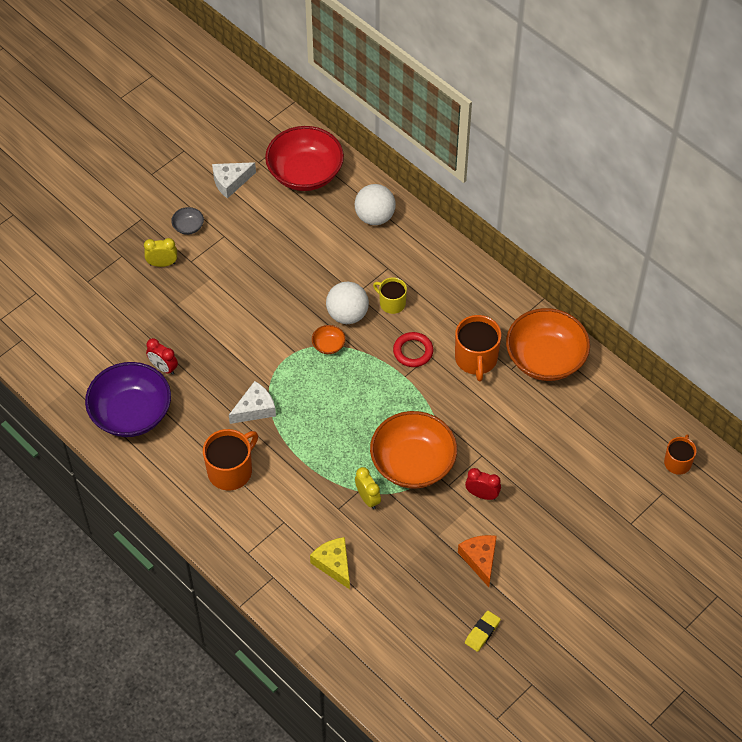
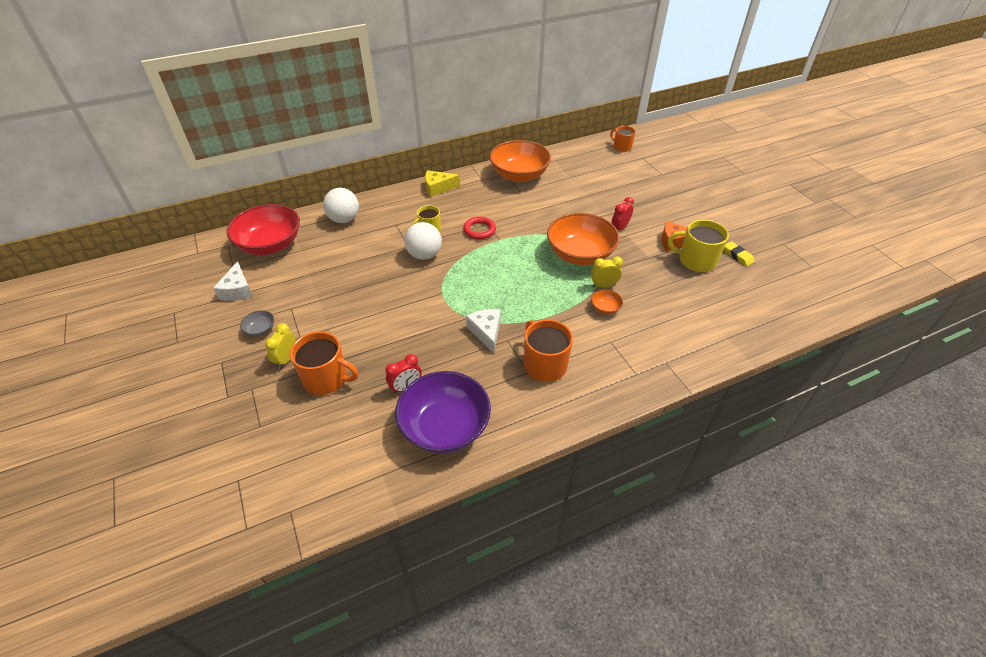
camera: 70 degrees left, 10 degrees down
yellow cheese [310,537,350,589] -> yellow cheese moved to [425,170,460,197]
orange bowl [312,325,346,354] -> orange bowl moved to [591,290,623,314]
orange mug [455,315,501,381] -> orange mug moved to [290,331,358,395]
none -> yellow mug [668,220,729,272]

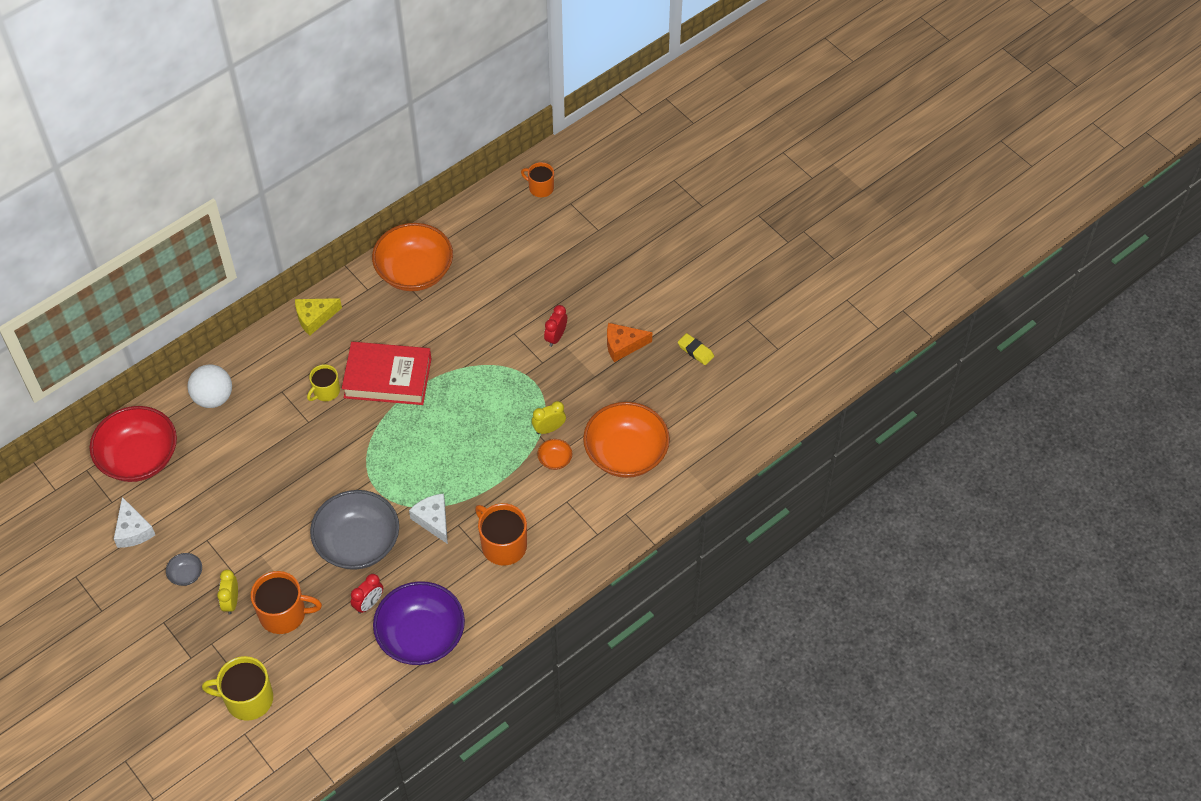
camera: 15 degrees left, 10 degrees up
white ball [404,222,442,260] -> none
red ring [463,217,496,239] -> red book [342,342,432,405]
orange bowl [547,213,619,265] -> orange bowl moved to [583,402,670,478]
yellow mug [668,220,729,272] -> yellow mug moved to [202,656,273,721]
none -> grey bowl [310,490,399,570]

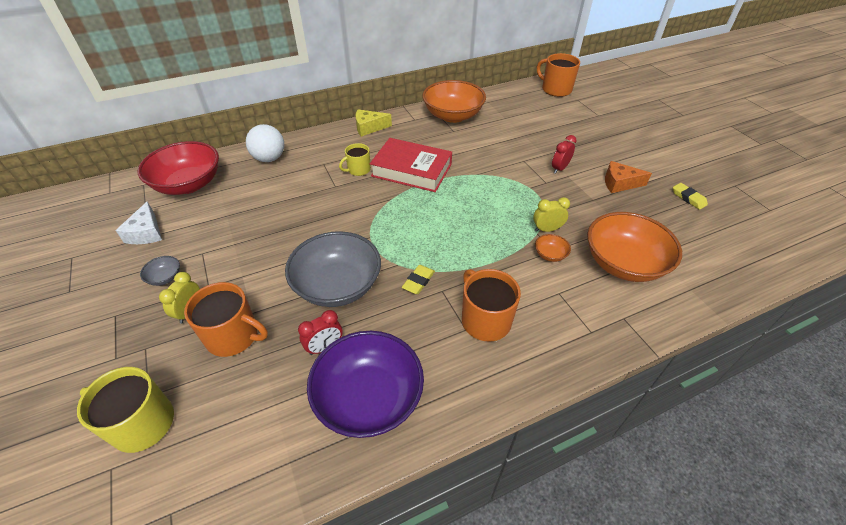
camera: 15 degrees right, 10 degrees down
white cheese [409,493,448,544] -> yellow eraser [402,265,435,294]
orange mug [521,162,554,197] -> orange mug [537,53,580,97], size x1.62

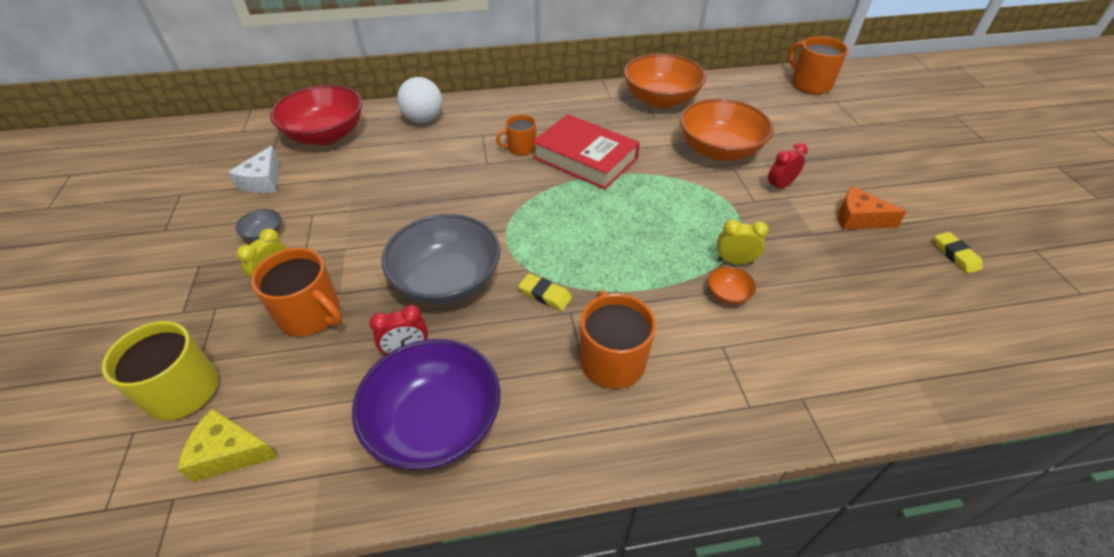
camera: 15 degrees right, 0 degrees up
yellow mug [339,143,371,176] -> orange mug [496,115,536,155]
yellow cheese [355,109,392,137] -> yellow cheese moved to [178,409,278,482]
yellow eraser [402,265,435,294] -> yellow eraser turned 75 degrees clockwise [519,273,572,311]
orange bowl [587,212,682,282] -> orange bowl moved to [680,99,773,161]

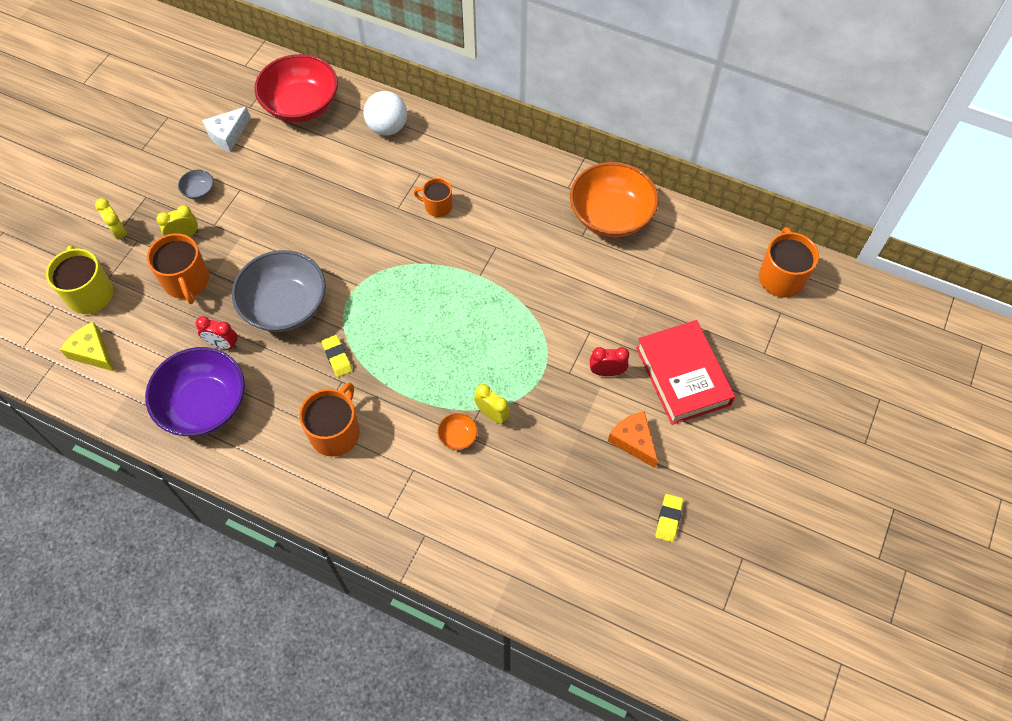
camera: 35 degrees right, 15 degrees up
red book [532,114,640,190] -> red book moved to [636,320,735,425]
orange bowl [680,99,773,161] -> none
none -> yellow clock [95,198,127,242]

